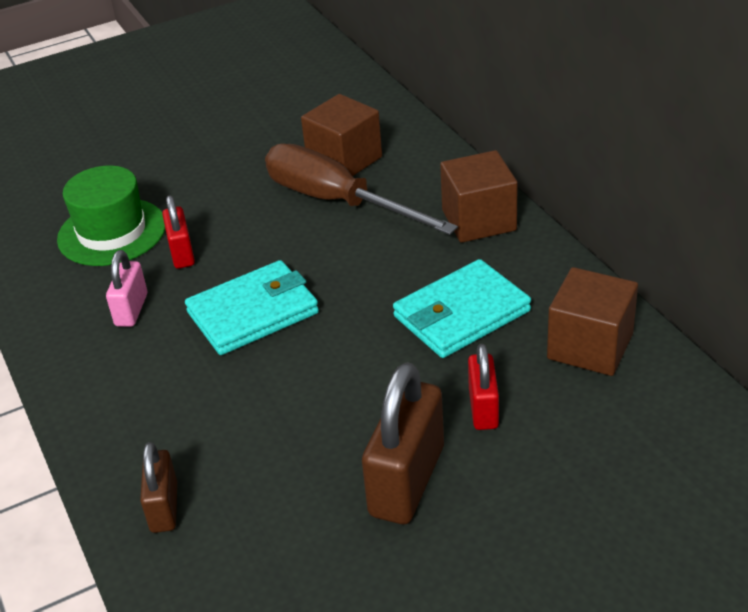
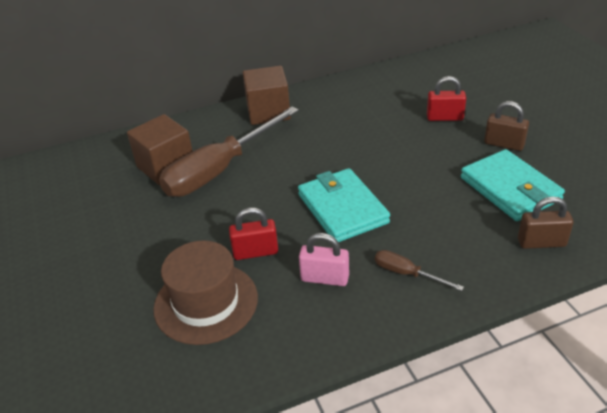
camera: 85 degrees left, 0 degrees up
green hat [57,165,165,266] -> brown hat [154,241,258,345]
brown padlock [362,362,444,524] -> brown padlock [484,101,529,151], size x0.57
turquoise wallet [393,259,531,358] -> turquoise wallet moved to [461,149,565,221]
brown cube [547,267,638,376] -> none
none -> brown screwdriver [375,250,464,291]

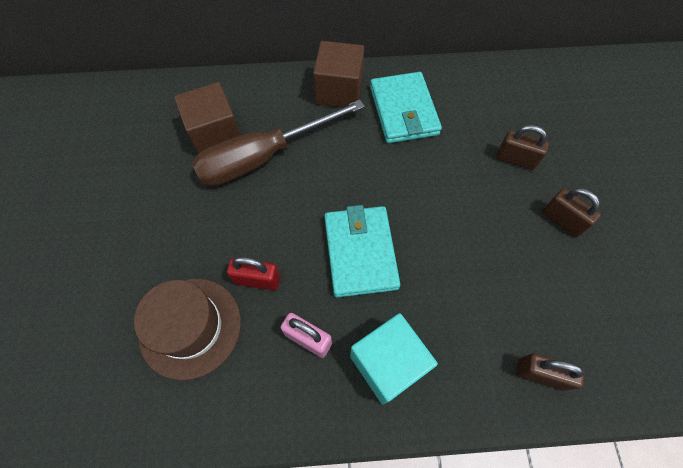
camera: 15 degrees right, 25 degrees up
brown screwdriver [375,250,464,291] -> turquoise cube [350,313,438,404]
red padlock [427,76,466,121] -> brown padlock [496,125,549,170]
turquoise wallet [461,149,565,221] -> turquoise wallet moved to [370,72,442,143]

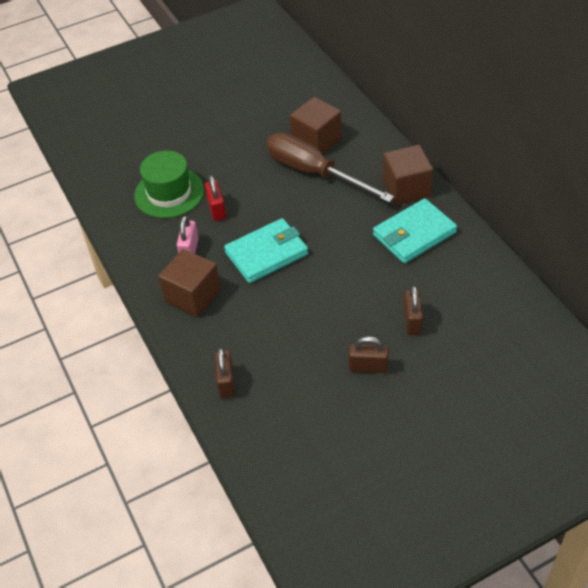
camera: 70 degrees right, 15 degrees down
brown hat [134,279,241,381] -> green hat [134,151,204,218]
turquoise cube [350,313,438,404] -> brown cube [158,249,221,317]
brown padlock [542,188,601,237] -> brown padlock turned 75 degrees clockwise [349,336,389,373]

